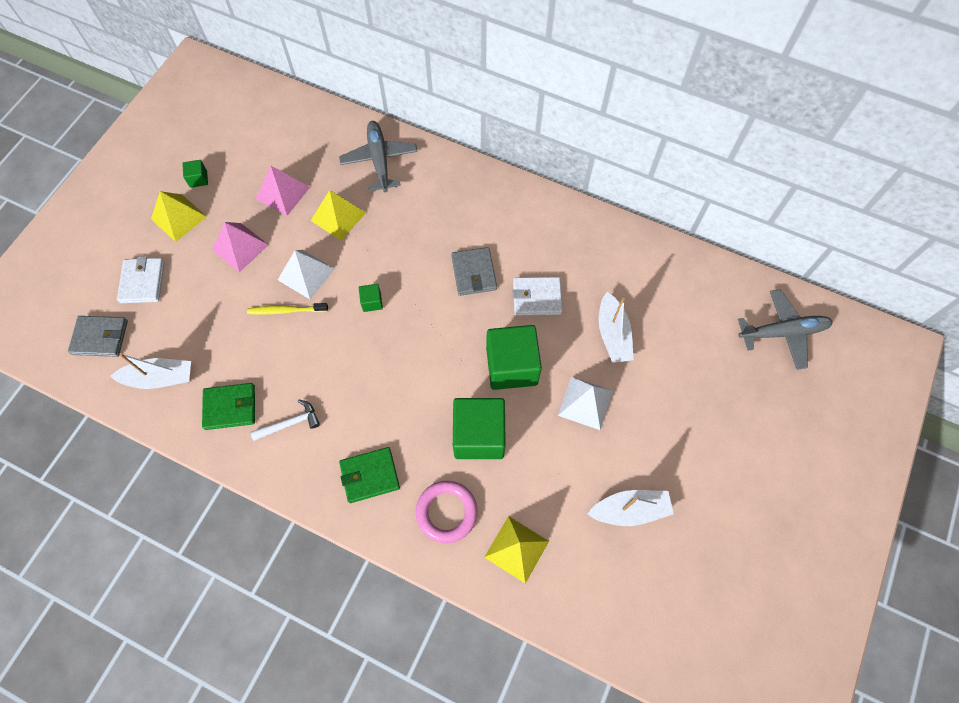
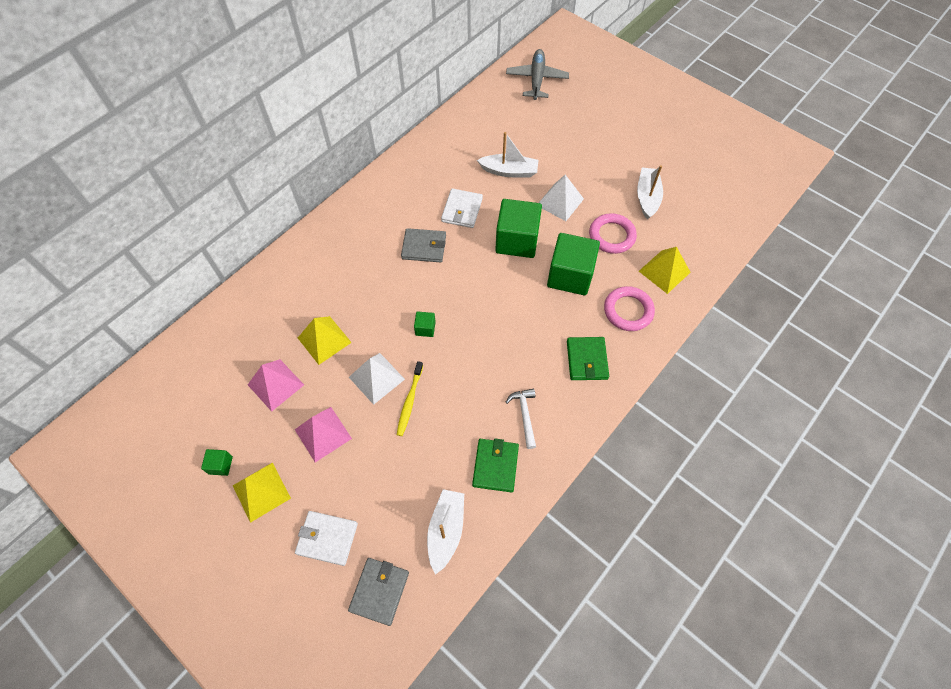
camera: 75 degrees left, 5 degrees down
grey plane [339,121,418,192] -> none
none -> pink ring [589,213,637,254]

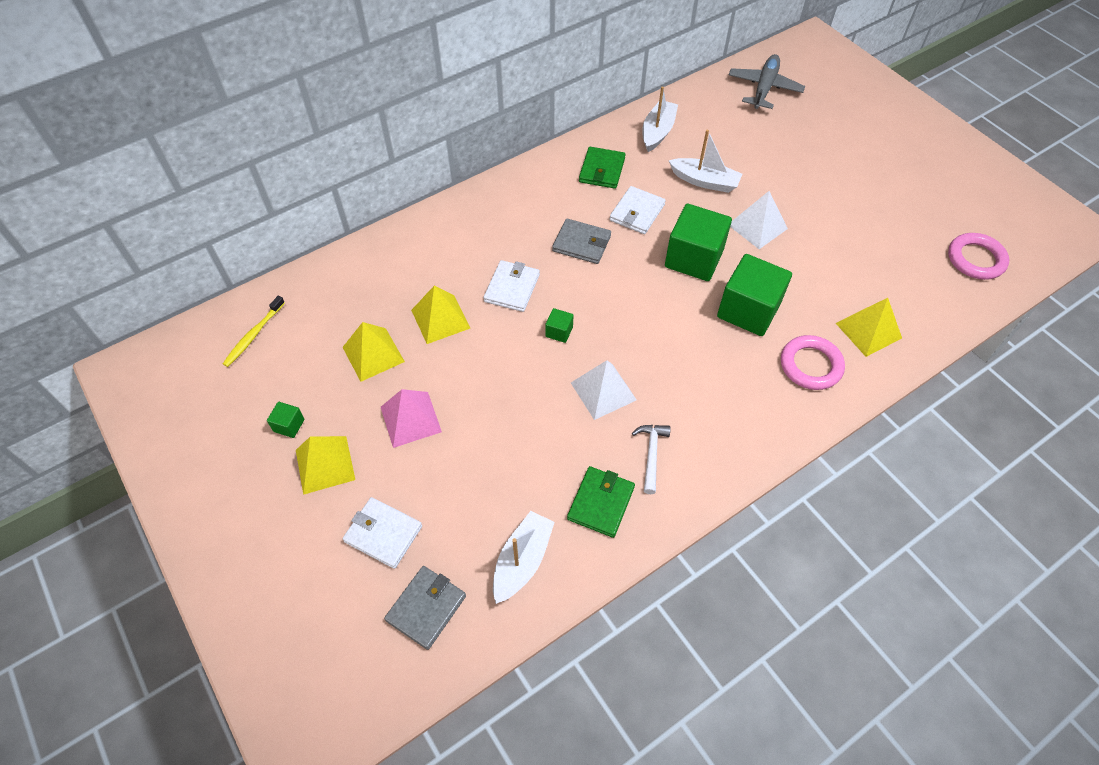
camera: 15 degrees right, 5 degrees down
pink pyramid [248,359,304,412] -> yellow pyramid [342,322,405,382]
white pyramid [349,353,405,405] -> white pyramid moved to [571,360,637,420]
yellow toothbrush [397,361,423,436] -> yellow toothbrush moved to [223,296,285,367]
green wallet [567,337,609,380] -> green wallet moved to [579,147,626,189]
pink ring [589,213,637,254] -> pink ring moved to [948,233,1009,280]
white boat [637,165,663,219] -> white boat moved to [642,86,678,152]
none -> white wallet [483,260,540,312]

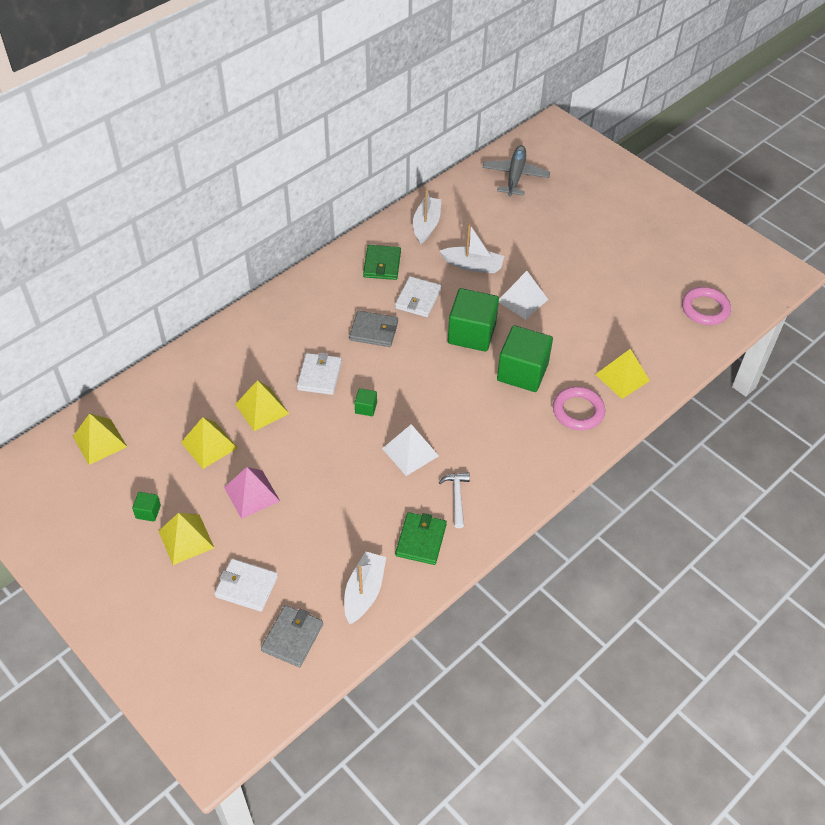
camera: 10 degrees left, 5 degrees down
yellow toothbrush [223,296,285,367] -> yellow pyramid [73,413,127,465]

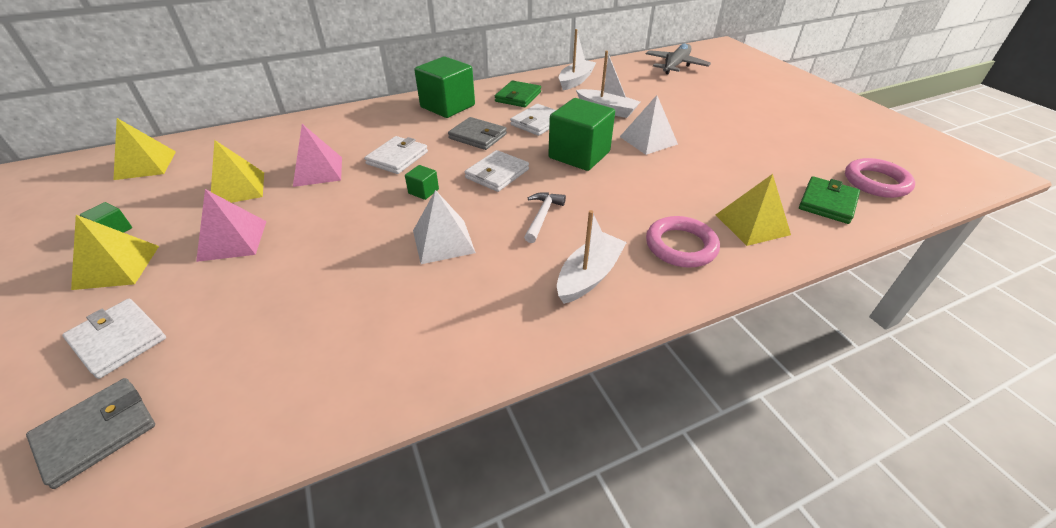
camera: 20 degrees right, 10 degrees down
yellow pyramid [235,380,289,431] -> pink pyramid [293,124,342,187]
white boat [344,552,386,624] -> white boat moved to [557,210,627,304]
green wallet [395,512,447,565] -> green wallet moved to [799,176,860,224]
white hammer [439,472,470,528] -> white hammer moved to [524,192,566,243]
green cube [497,325,553,392] -> green cube moved to [414,56,475,118]
none -> white wallet [465,150,529,192]

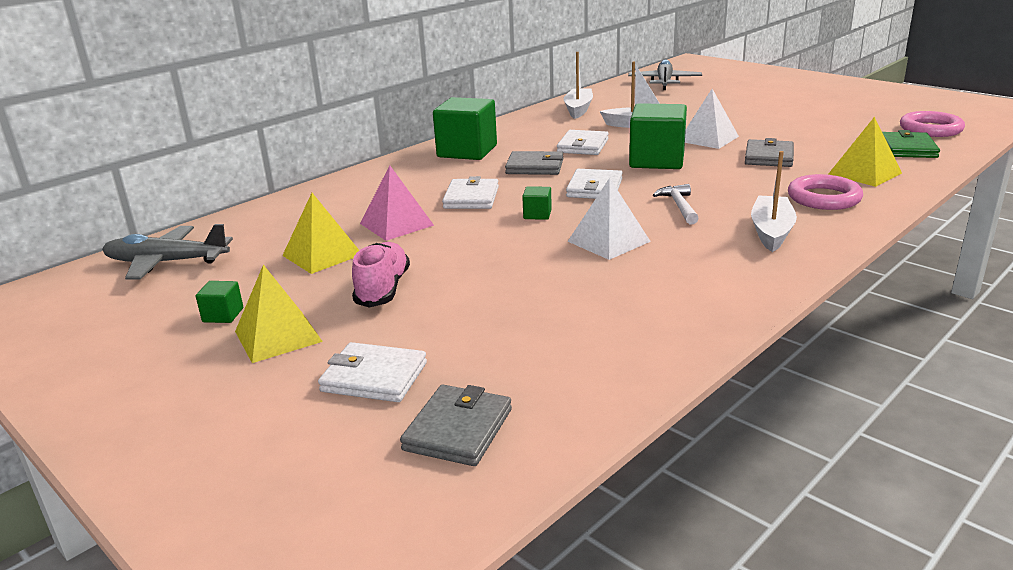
camera: 20 degrees left, 15 degrees down
yellow pyramid [113,118,176,180] -> grey plane [102,224,233,280]
pink pyramid [196,189,267,262] -> pink shoe [352,242,410,308]
green wallet [495,80,541,107] -> none
none -> grey wallet [745,138,794,167]

